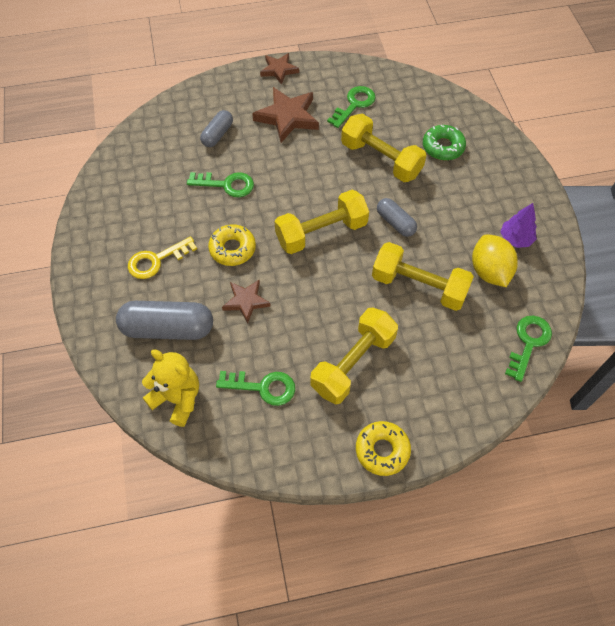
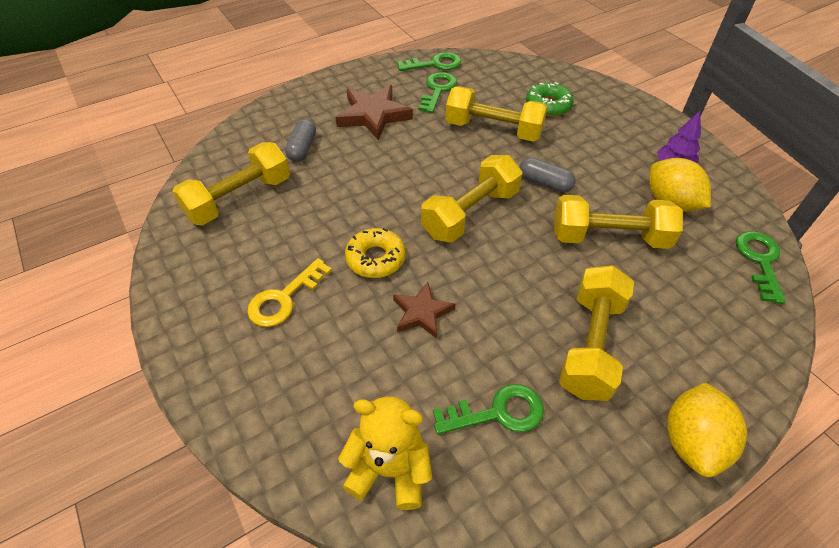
camera: 20 degrees left, 10 degrees down
grey capsule [116,301,213,340] -> none
green key [187,172,254,197] -> green key moved to [397,52,461,71]
brown star [260,53,299,85] -> none
yellow donut [356,421,411,476] -> yellow lemon [667,383,747,477]
none -> yellow dumbbell [172,142,290,225]

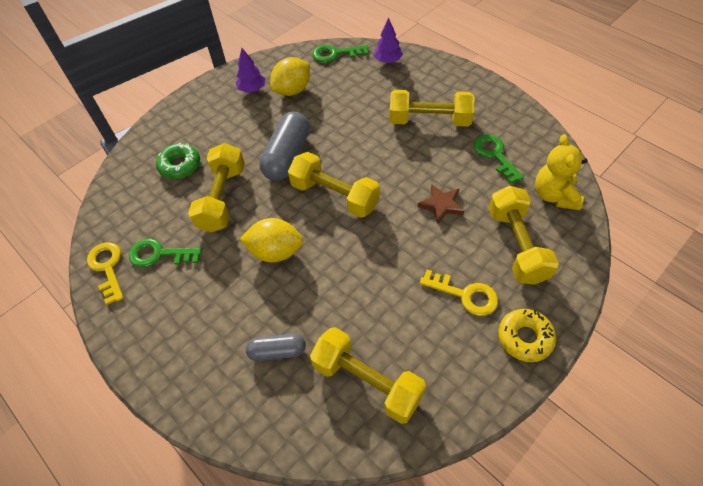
camera: 100 degrees left, 5 degrees up
brown star [335,85,413,140] -> none
yellow donut [345,228,406,278] -> yellow donut moved to [498,309,556,362]
green key [397,52,461,71] -> yellow key [87,242,124,305]
grey capsule [519,157,576,192] -> grey capsule [259,112,310,181], size x1.76
yellow dumbbell [554,195,683,249] -> yellow dumbbell moved to [489,186,559,285]
yellow lemon [667,383,747,477] -> yellow lemon moved to [240,218,303,262]
none -> purple tree [374,18,403,63]

